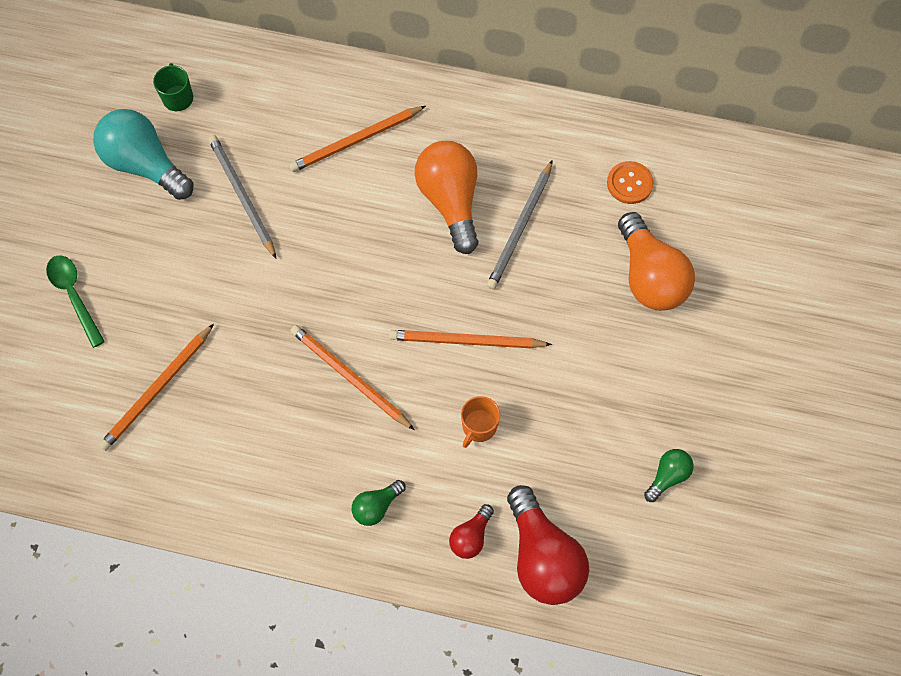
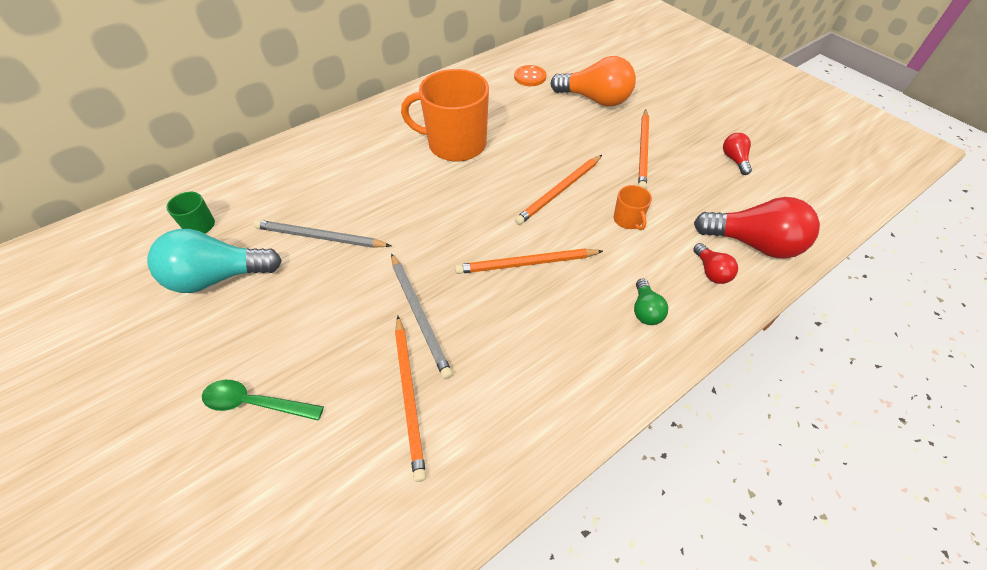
camera: 50 degrees left, 15 degrees down
orange pencil [289,106,426,172] -> orange pencil moved to [638,109,649,189]
orange light bulb [414,141,478,254] -> orange mug [401,69,489,162]
grey pencil [487,160,553,289] -> grey pencil moved to [391,253,453,379]
green light bulb [644,449,694,502] -> red light bulb [723,133,752,175]

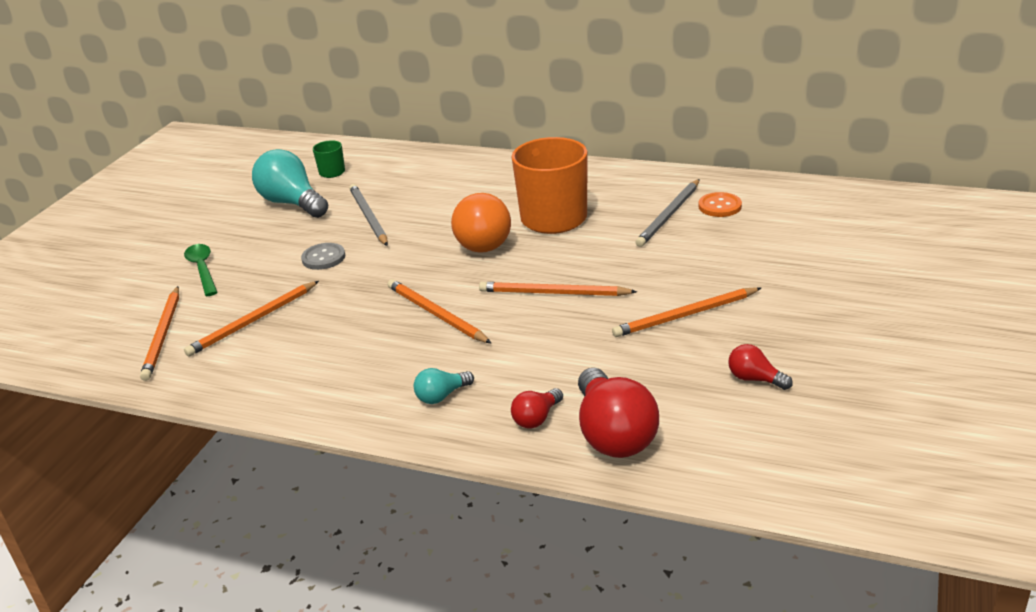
camera: 60 degrees right, 20 degrees down
grey pencil [391,253,453,379] -> grey pencil moved to [635,179,700,247]
orange light bulb [550,56,636,106] -> orange light bulb moved to [451,193,511,253]
orange mug [614,185,652,230] -> none
green light bulb [634,279,668,325] -> turquoise light bulb [414,368,474,404]
red light bulb [723,133,752,175] -> red light bulb turned 105 degrees counterclockwise [728,344,793,390]
none -> orange pencil [140,286,179,381]
none -> grey button [301,243,345,270]

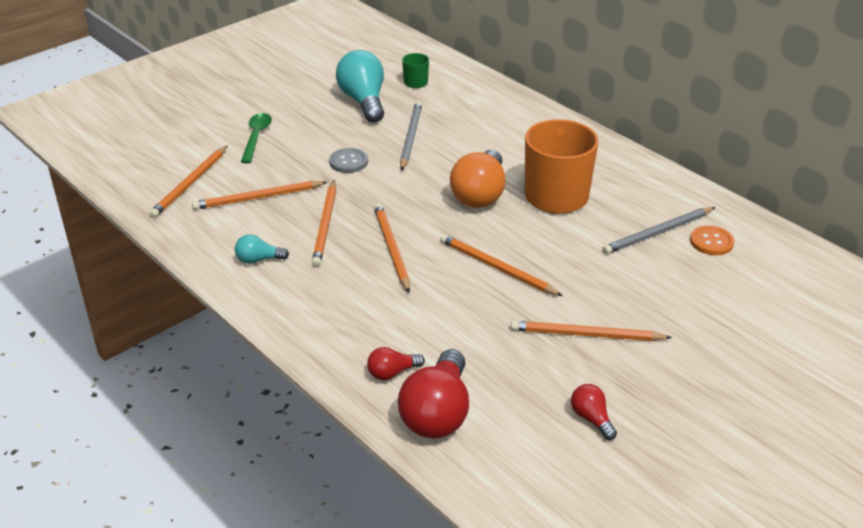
camera: 25 degrees right, 5 degrees up
turquoise light bulb [414,368,474,404] -> turquoise light bulb moved to [235,234,289,264]
none -> orange pencil [312,180,336,267]

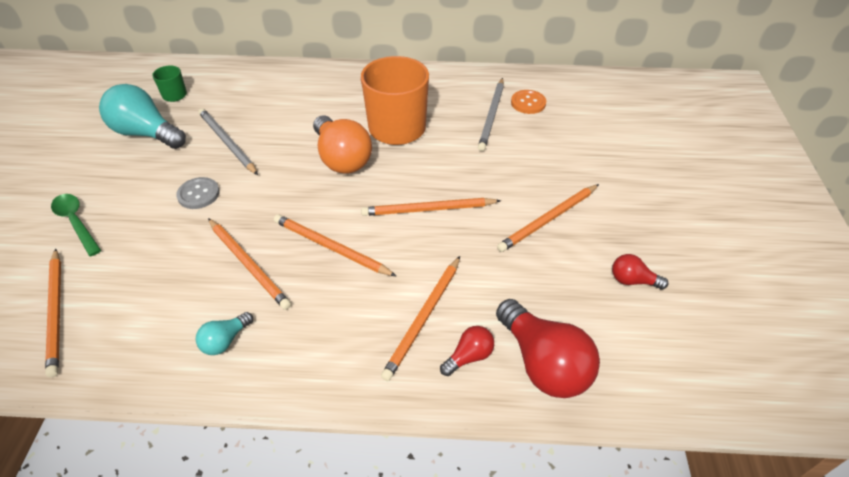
camera: 45 degrees left, 10 degrees up
orange pencil [192,181,327,210] -> orange pencil moved to [381,256,460,381]
red light bulb [367,347,425,380] -> red light bulb turned 150 degrees counterclockwise [440,326,494,376]

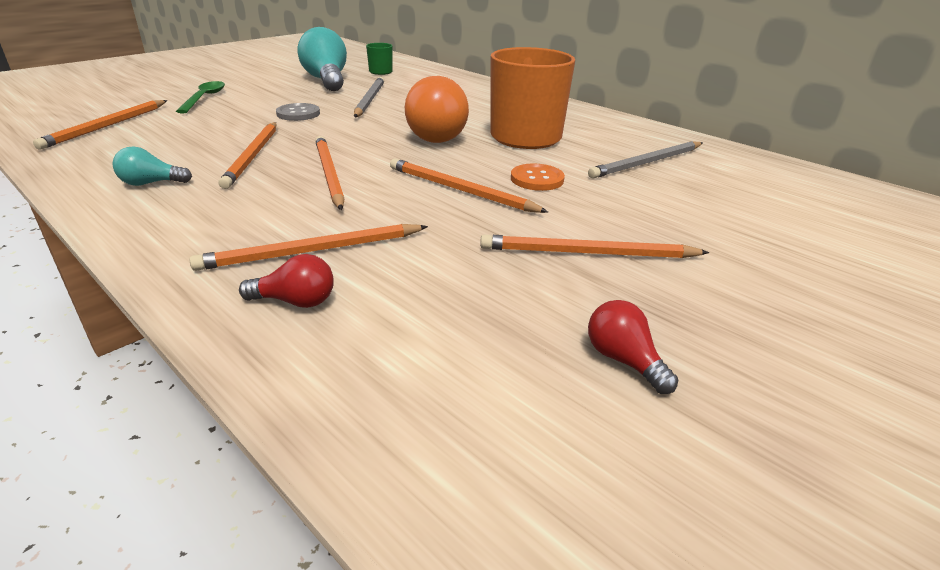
camera: 40 degrees right, 15 degrees down
red light bulb [496,299,600,398] -> none
orange button [511,90,546,114] -> orange button moved to [511,163,565,191]

